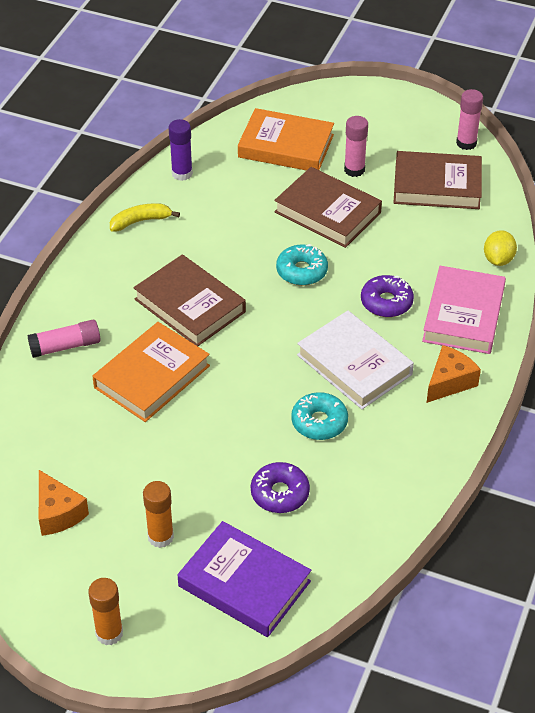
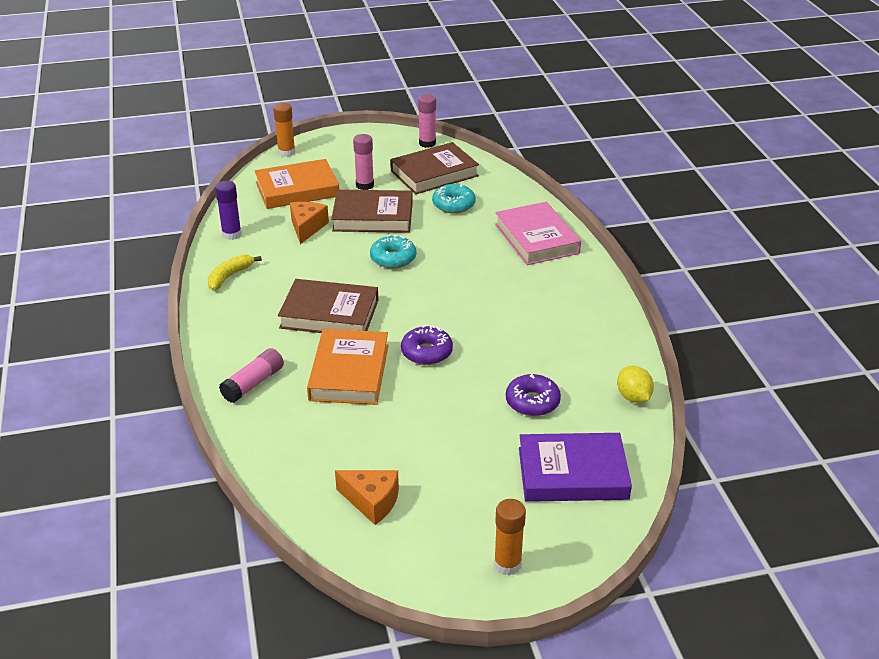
camera: 35 degrees left, 10 degrees down
orange glue stick [143,481,174,548] -> orange glue stick moved to [273,103,295,157]
turquoise donut [291,392,348,440] -> turquoise donut moved to [432,184,476,214]
white book [297,310,414,409] -> none
purple donut [361,275,414,317] -> purple donut moved to [401,325,453,365]
orange cheese [427,345,481,403] -> orange cheese moved to [290,202,329,244]
yellow lemon [484,230,517,266] -> yellow lemon moved to [617,366,654,403]

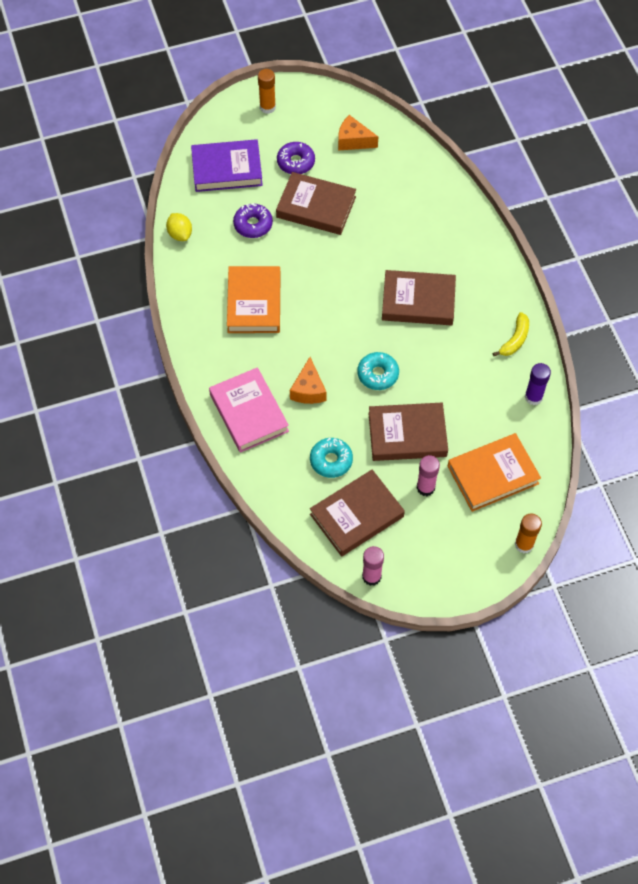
camera: 175 degrees right, 25 degrees up
pink glue stick [219,348,284,403] -> none
orange cheese [290,202,329,244] -> orange cheese moved to [290,357,326,404]
orange book [307,329,389,405] -> orange book moved to [227,266,280,333]
purple donut [401,325,453,365] -> purple donut moved to [277,142,315,174]
none -> brown book [276,172,356,235]

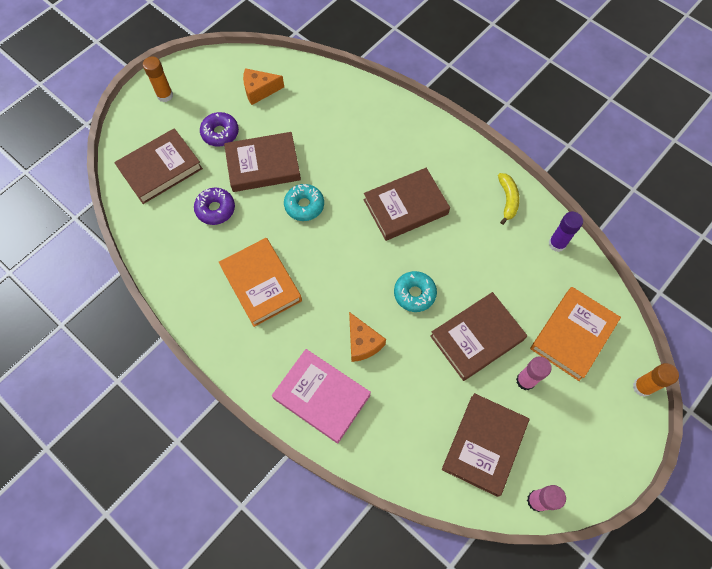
camera: 30 degrees left, 5 degrees up
yellow lemon [166,213,192,241] -> none
purple book [191,139,263,192] -> brown book [114,128,203,204]
turquoise donut [310,438,353,478] -> turquoise donut moved to [284,184,324,221]

